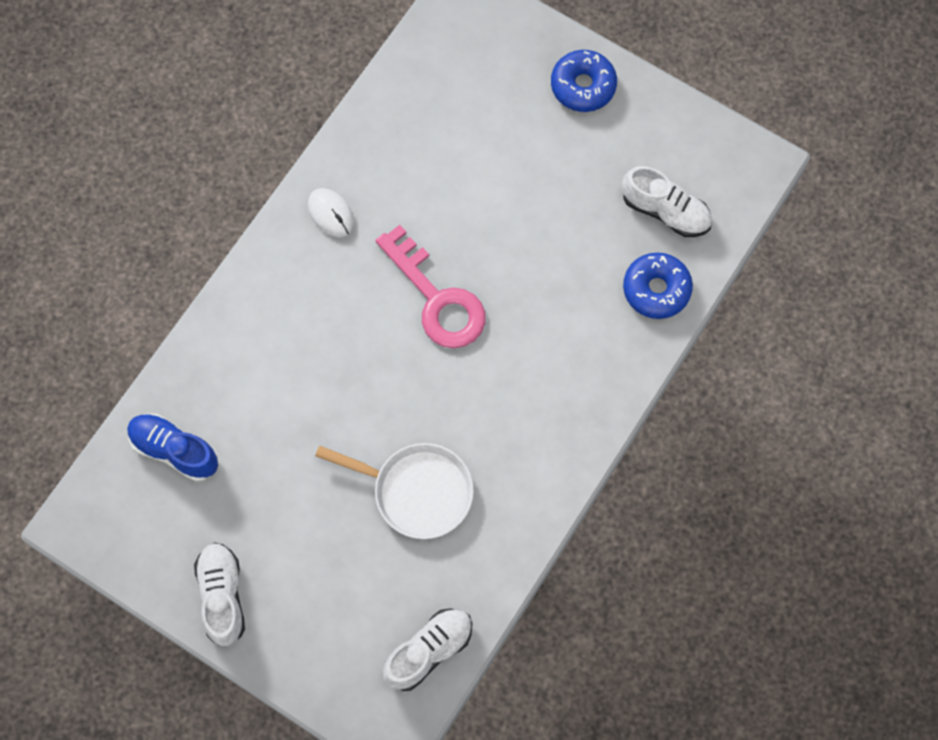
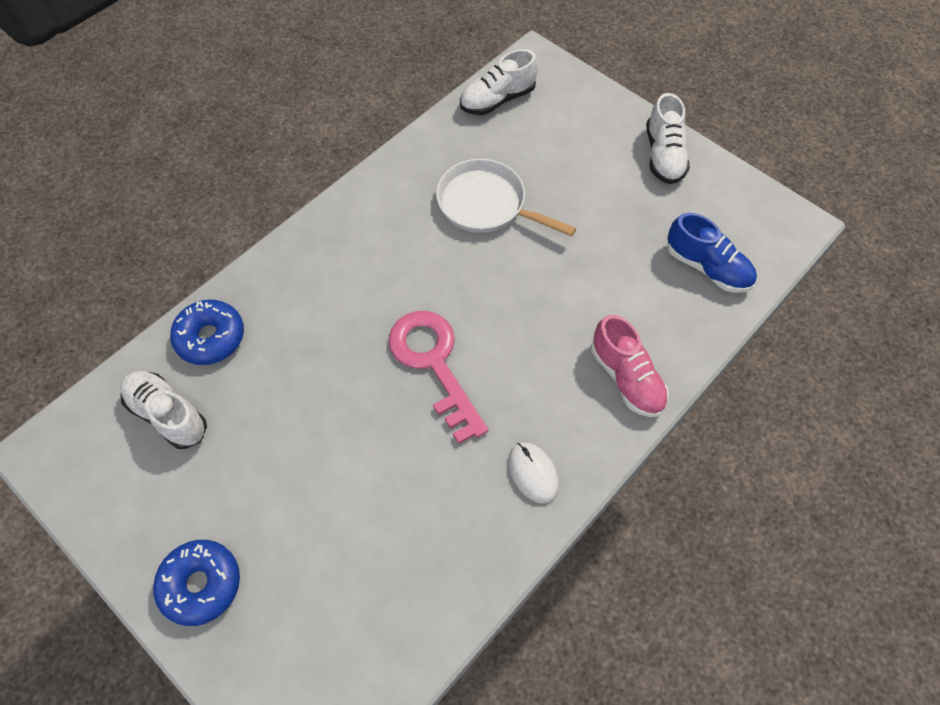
camera: 170 degrees left, 10 degrees down
none -> pink shoe [591,315,669,417]

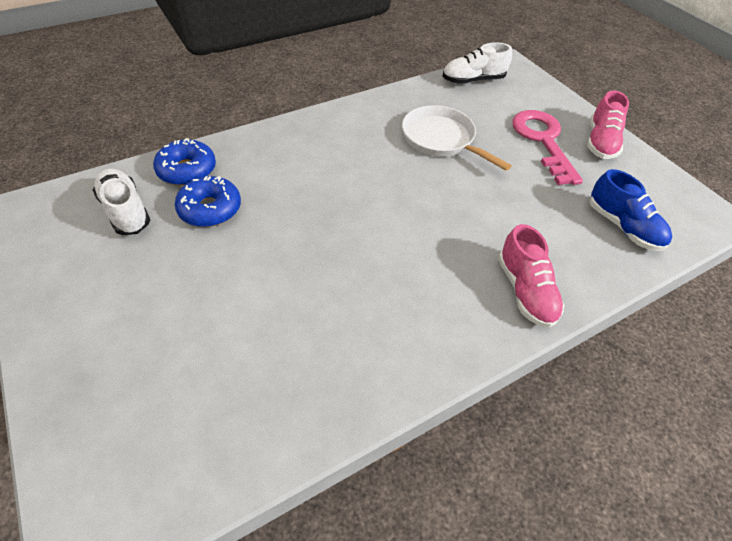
camera: 15 degrees right, 10 degrees down
blue donut [153,540,240,626] -> blue donut moved to [175,176,241,227]
pink key [388,311,488,444] -> pink key moved to [512,110,583,185]
white mouse [508,442,559,504] -> none
white shoe [646,93,690,184] -> pink shoe [587,90,629,159]

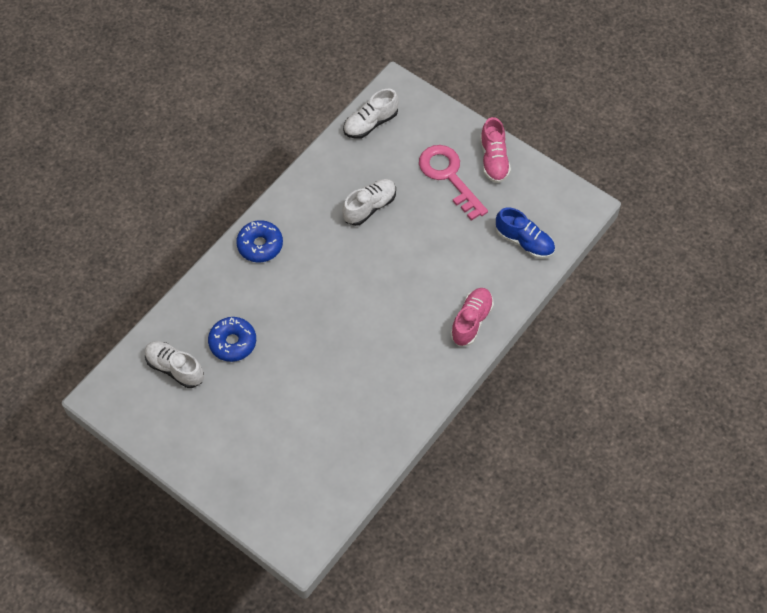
camera: 20 degrees left, 10 degrees up
blue donut [153,138,216,186] -> blue donut moved to [236,220,283,262]
white pan [402,105,512,171] -> white shoe [342,179,396,226]
pink shoe [498,224,564,328] -> pink shoe turned 120 degrees counterclockwise [450,288,494,346]

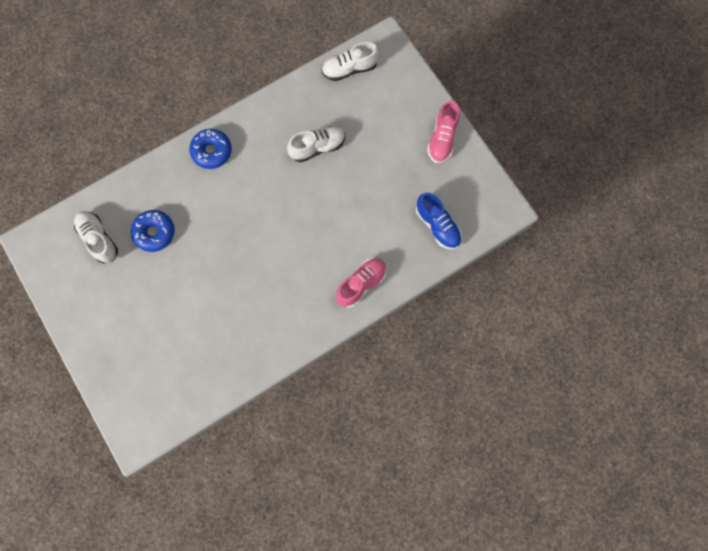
camera: 20 degrees right, 15 degrees up
pink key [419,145,488,221] -> none

